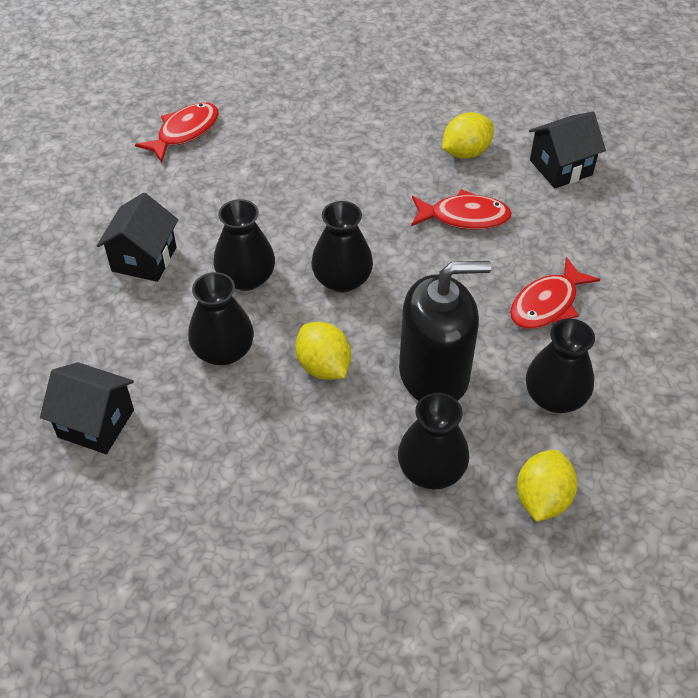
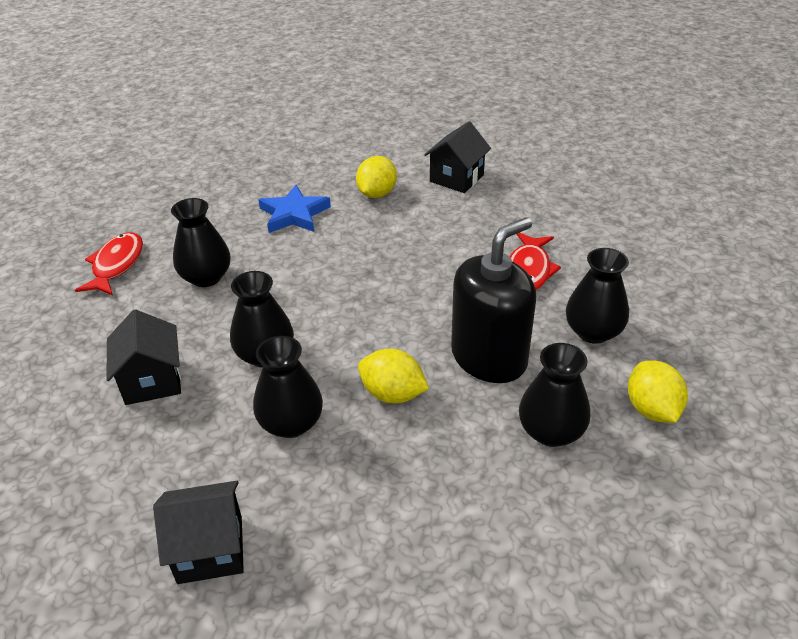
camera: 30 degrees left, 10 degrees down
black vase [311,201,373,293] -> black vase moved to [171,198,230,287]
red fish [411,189,512,230] -> none
none -> blue star [258,185,331,233]

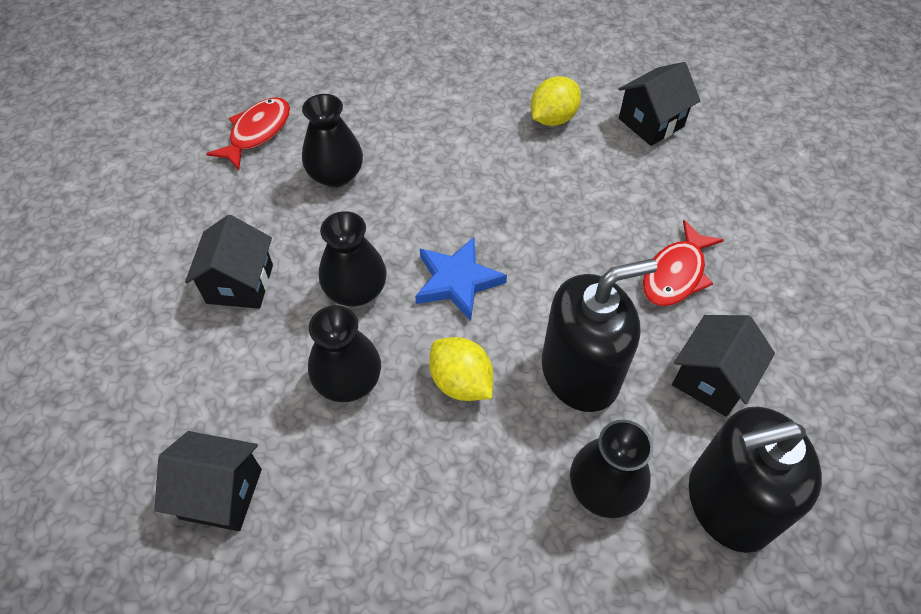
camera: 20 degrees right, 15 degrees up
blue star [258,185,331,233] -> blue star moved to [415,237,507,321]
black vase [566,248,629,344] -> black house [672,315,775,417]
yellow lemon [628,360,688,423] -> black soap dispenser [689,406,822,553]

